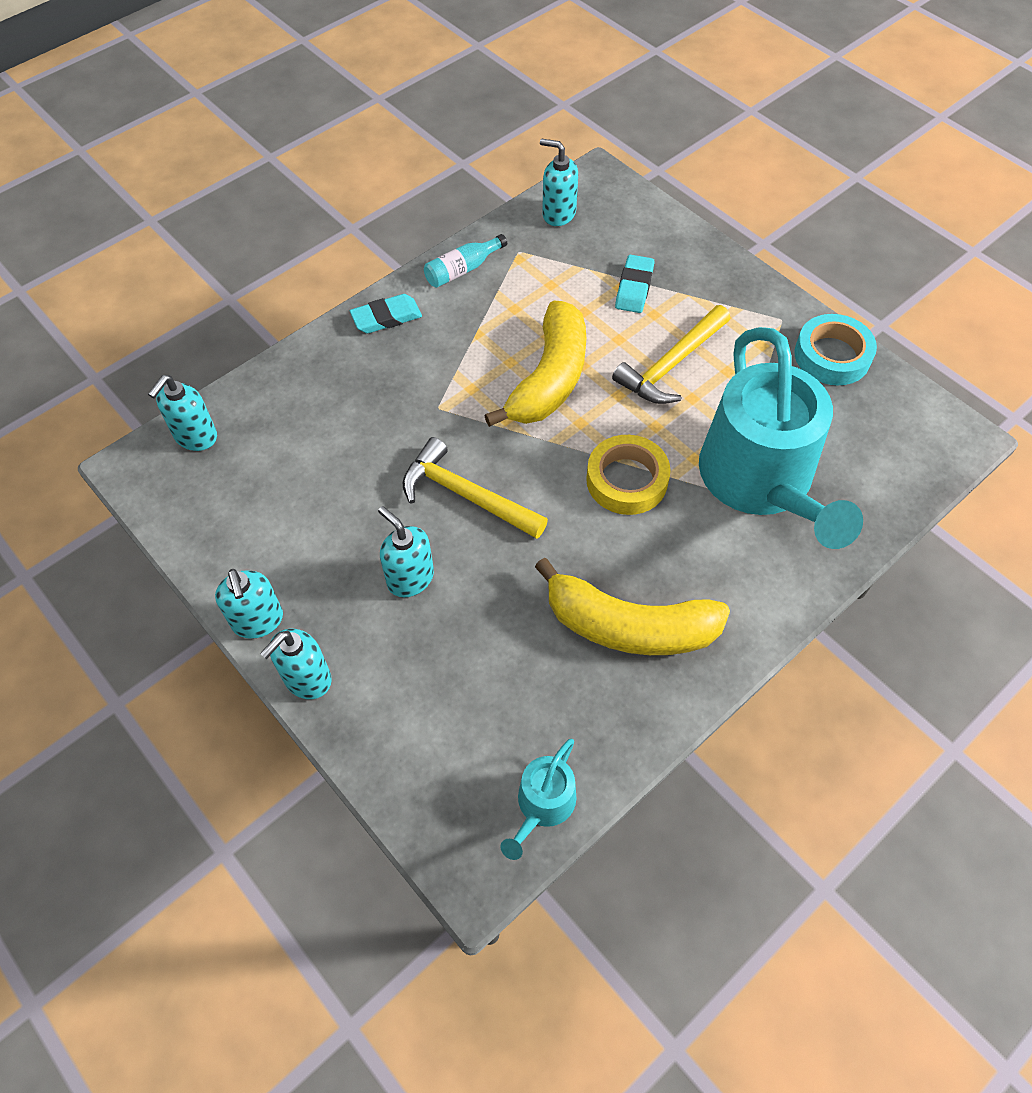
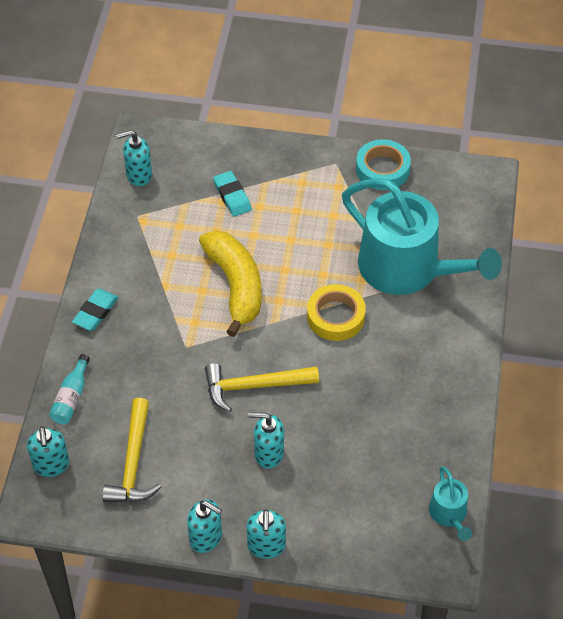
camera: 40 degrees left, 5 degrees down
turquoise bottle [424,234,507,288] -> turquoise bottle moved to [49,354,90,424]
yellow banana [535,558,730,655] -> none
yellow hammer [612,305,730,404] -> yellow hammer moved to [102,398,161,502]

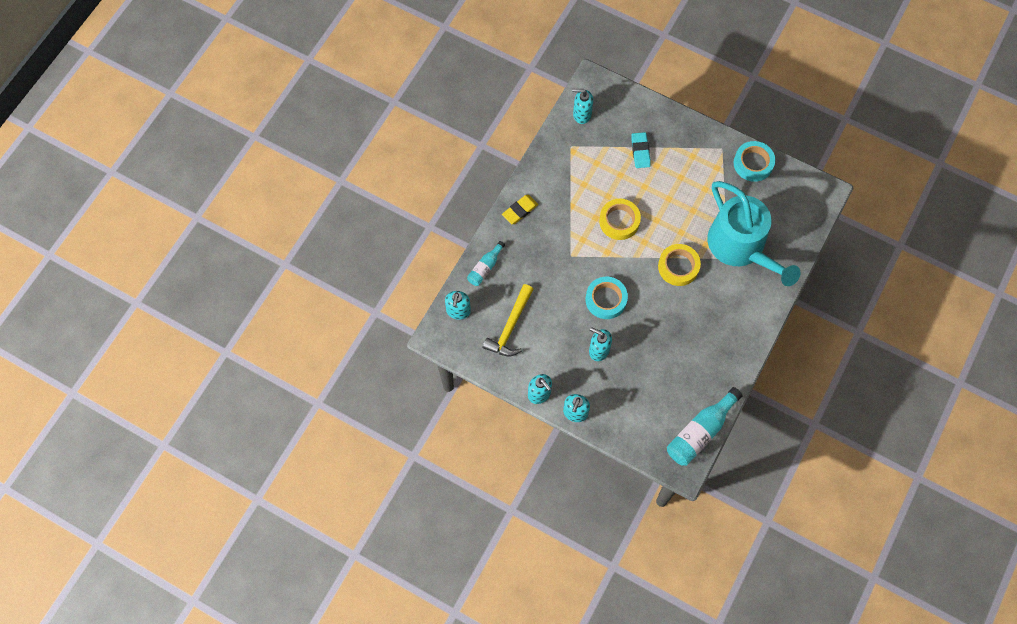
camera: 20 degrees right, 15 degrees up
turquoise eraser [72,289,119,331] -> yellow eraser [502,195,538,224]
yellow banana [199,231,261,337] -> yellow tape [599,199,641,240]
yellow hammer [205,363,319,412] -> turquoise tape [585,277,628,319]
turquoise watering can [429,466,472,541] -> turquoise bottle [667,387,743,466]

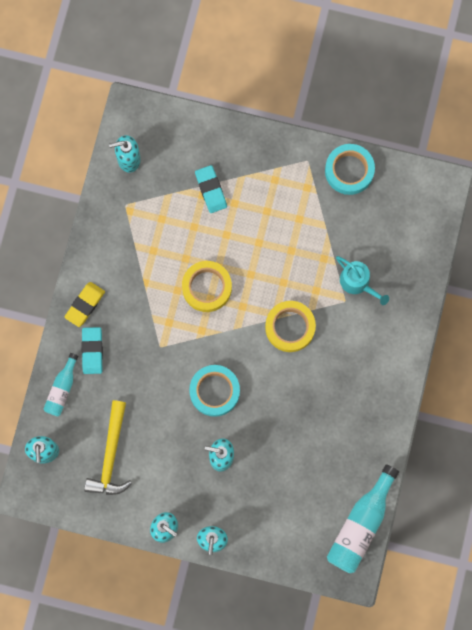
camera: 15 degrees left, 10 degrees up
turquoise watering can [707,181,801,286] -> turquoise watering can [336,256,389,305], size x0.43
none -> turquoise eraser [82,327,103,374]

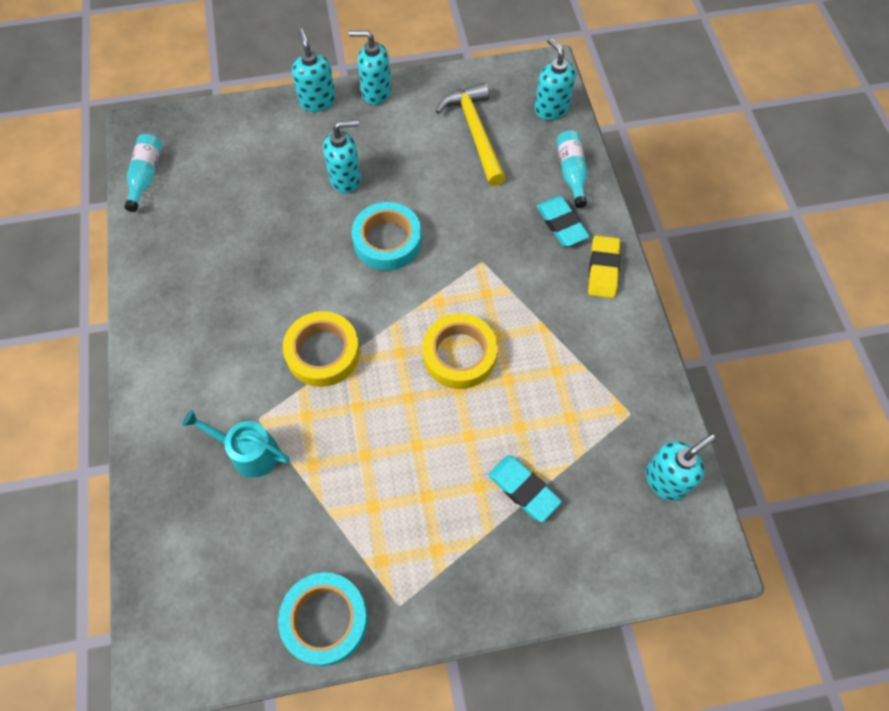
camera: 155 degrees right, 15 degrees down
turquoise bottle [327,464,399,573] -> turquoise bottle [124,134,162,212], size x0.58

